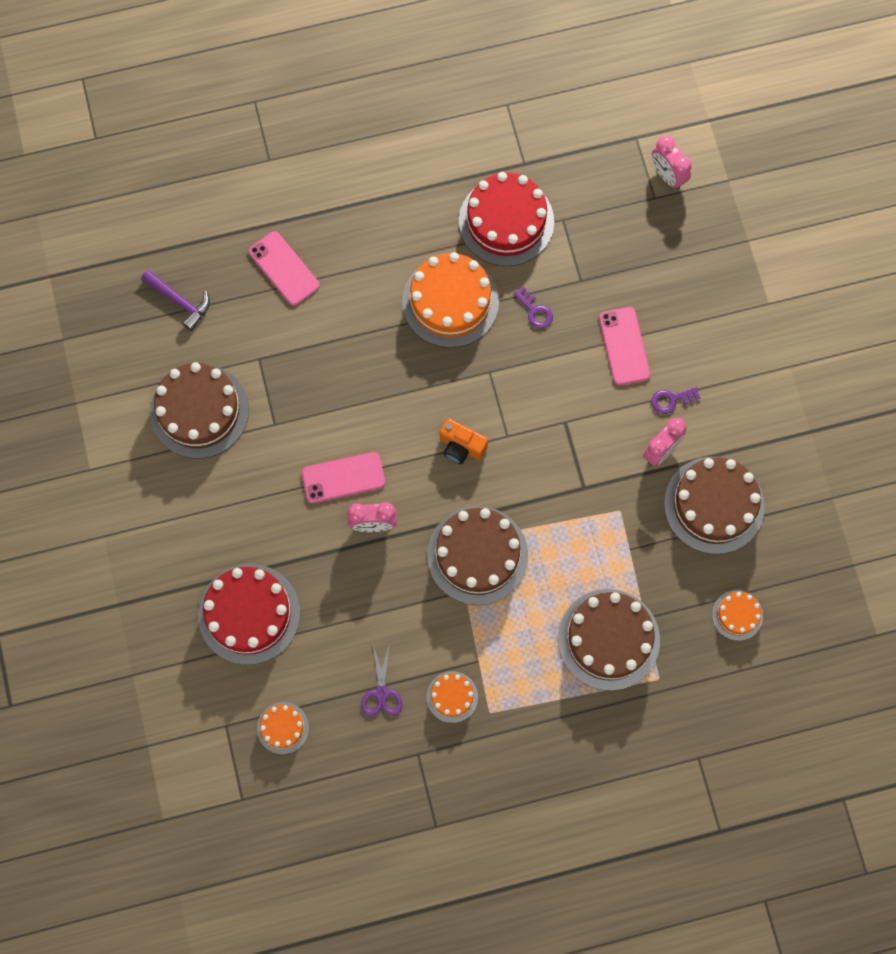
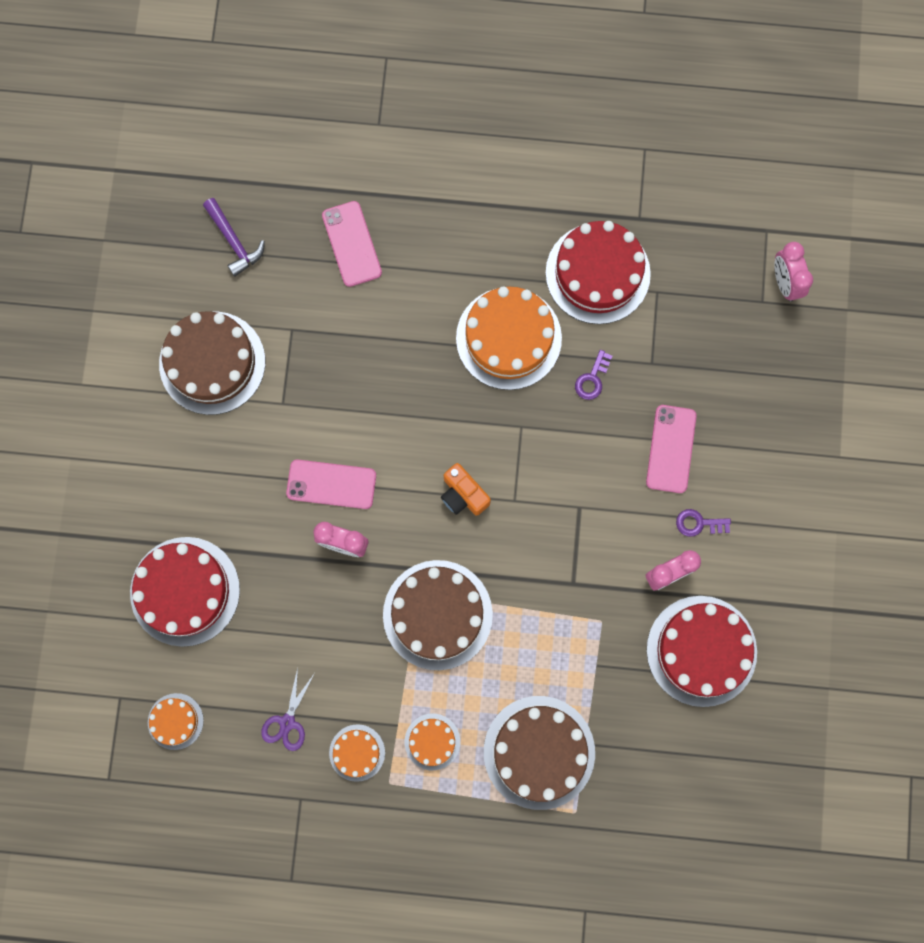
camera: 20 degrees right, 5 degrees up
purple key [514,286,553,329] -> purple key turned 45 degrees clockwise [575,350,612,400]
brown cake [664,457,765,554] -> red cake [647,596,757,707]
orange cake [712,590,763,641] -> orange cake moved to [405,714,460,770]

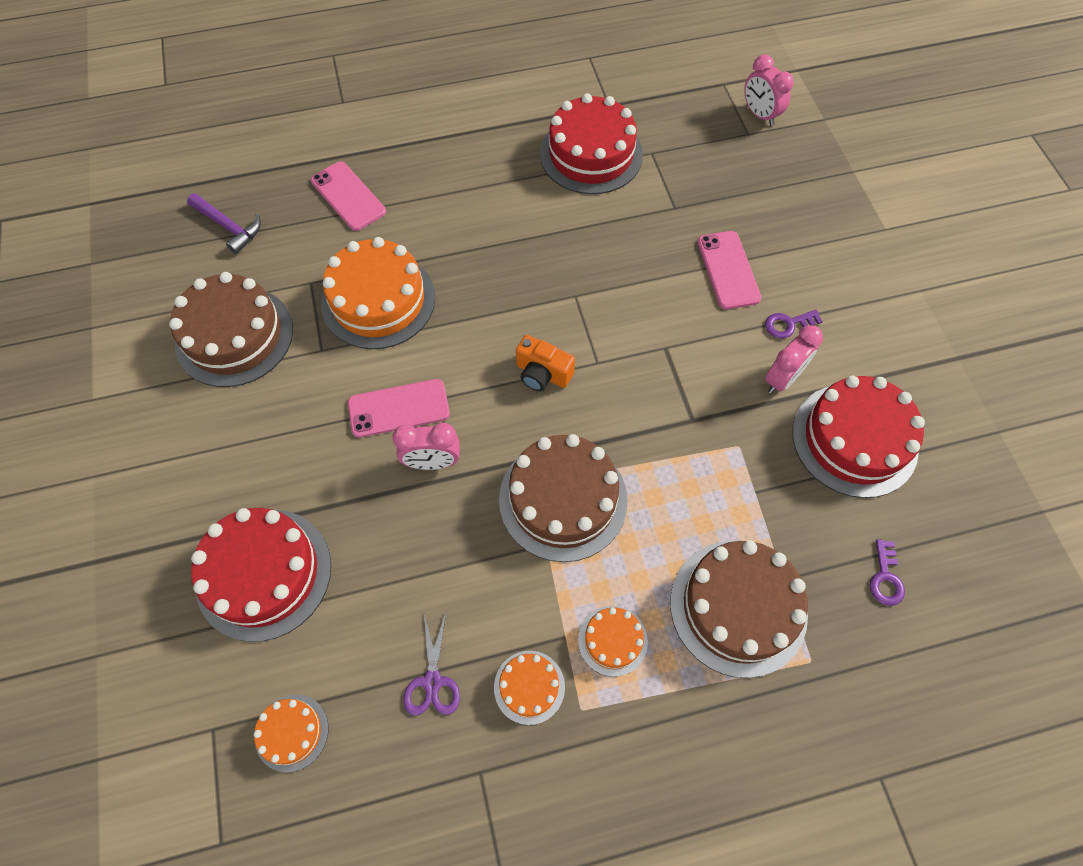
camera: 20 degrees left, 15 degrees down
orange cake [456,287,562,390] -> orange cake moved to [321,237,435,349]
purple key [575,350,612,400] -> purple key moved to [870,539,905,606]

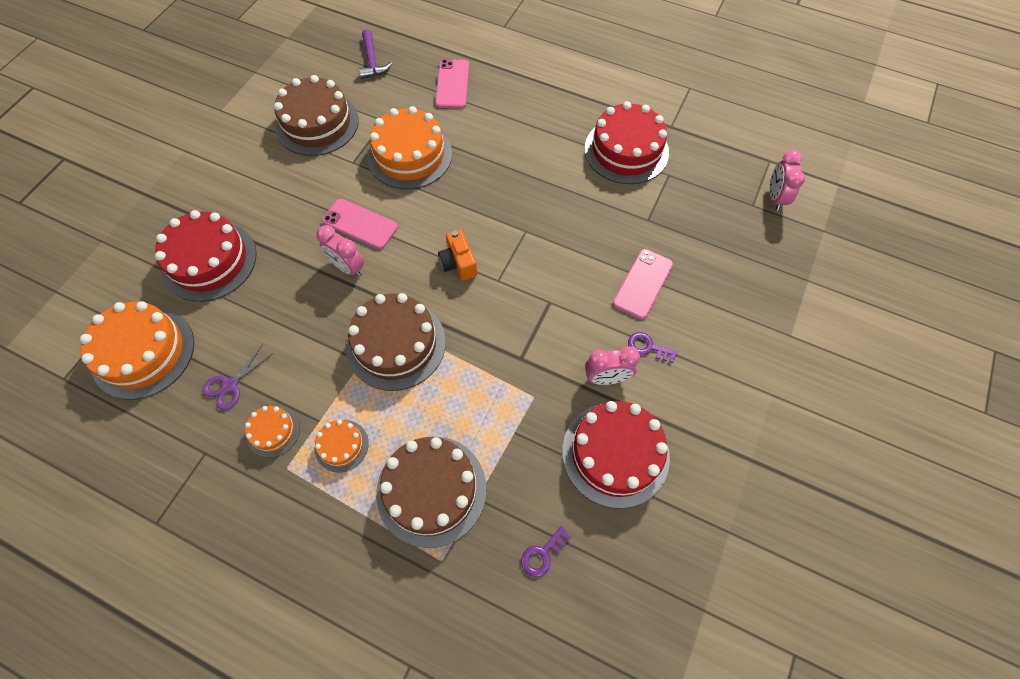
camera: 40 degrees right, 0 degrees up
orange cake [254,694,328,772] -> orange cake [80,301,194,400], size x2.00

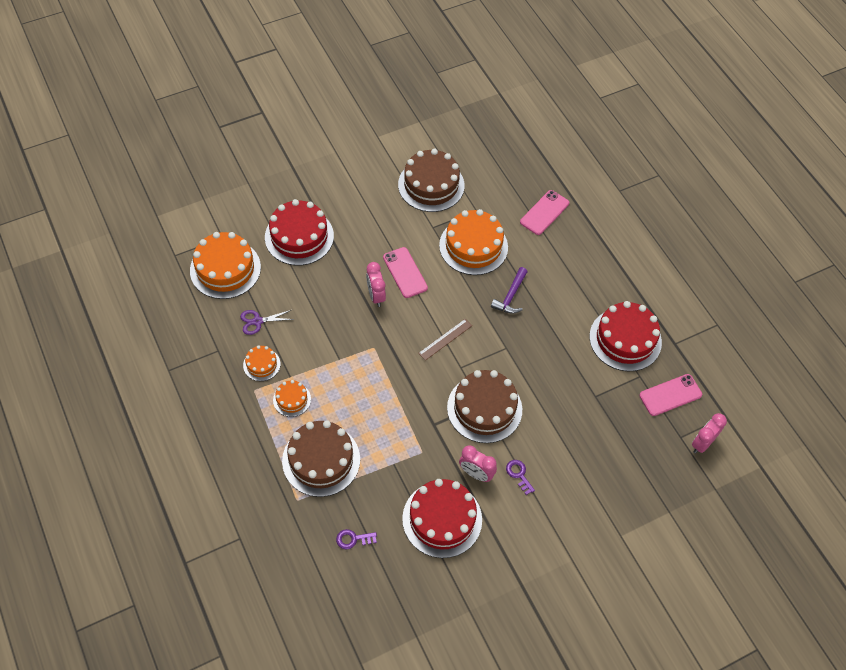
camera: 35 degrees right, 5 degrees down
brown cake [346,293,446,391] -> brown cake moved to [447,370,522,443]
purple hammer [359,29,392,79] -> purple hammer moved to [491,267,528,314]
orange camera [438,229,477,281] -> brown ruler [418,319,472,361]
pink phone [613,249,673,319] -> pink phone moved to [639,374,702,416]

